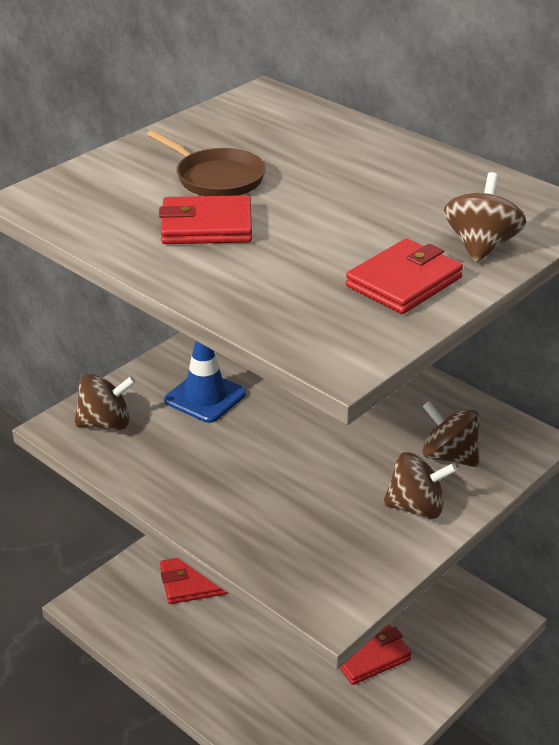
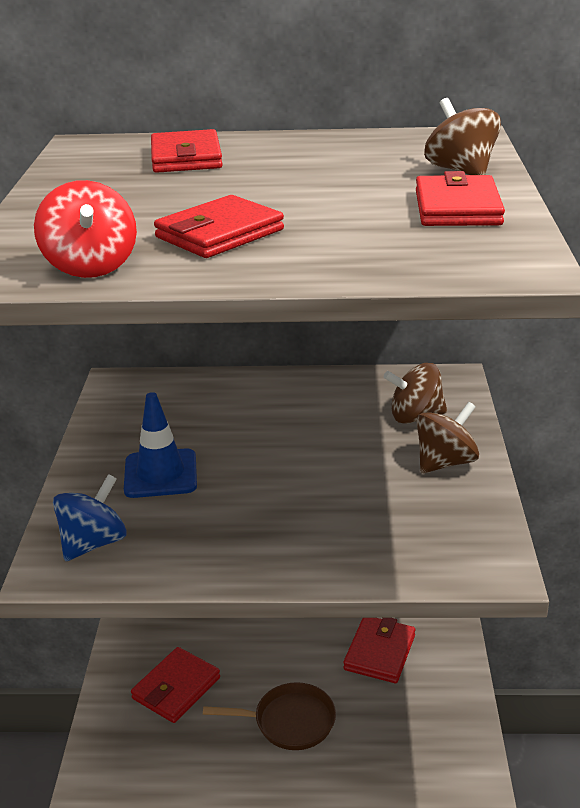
camera: 40 degrees left, 5 degrees down
brown spinning top [74,374,136,430] -> blue spinning top [53,474,127,561]
brown pan [147,130,266,196] -> brown pan moved to [203,682,336,750]
none -> red spinning top [34,180,137,278]
none -> red wallet [151,129,223,173]

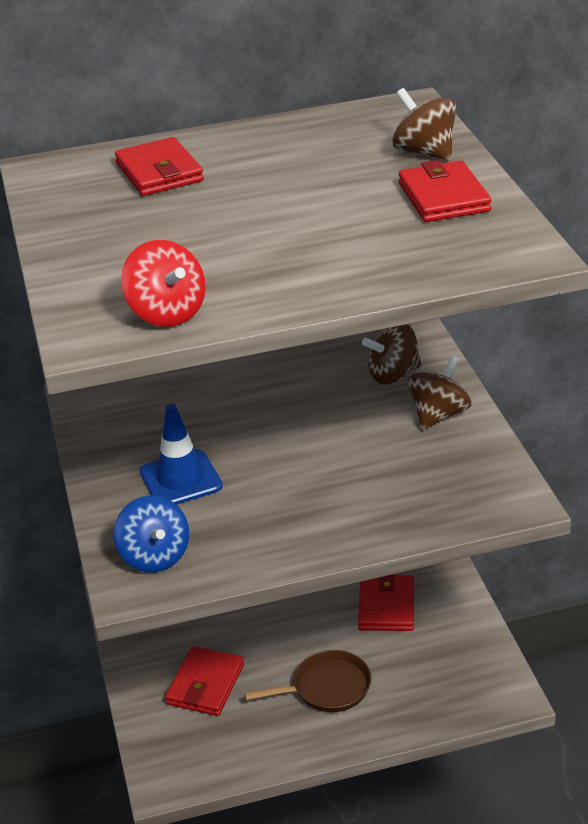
camera: 15 degrees left, 5 degrees up
blue spinning top [53,474,127,561] -> blue spinning top turned 135 degrees clockwise [114,496,189,572]
red wallet [154,195,284,258] -> none

